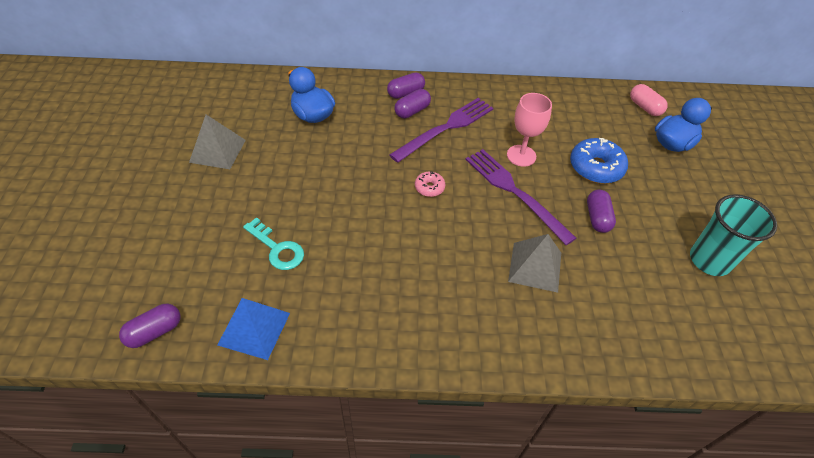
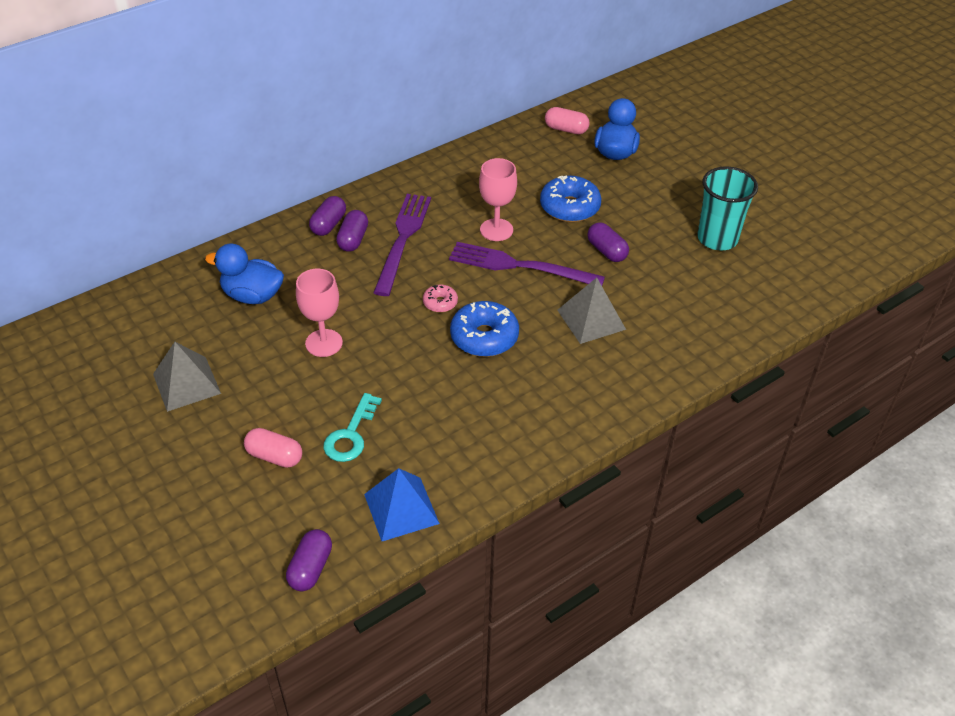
camera: 35 degrees left, 5 degrees down
turquoise key [243,217,304,270] -> turquoise key turned 105 degrees clockwise [323,393,382,462]
none -> pink capsule [244,428,302,468]
none -> pink goblet [296,269,343,357]
none -> blue donut [450,301,519,357]

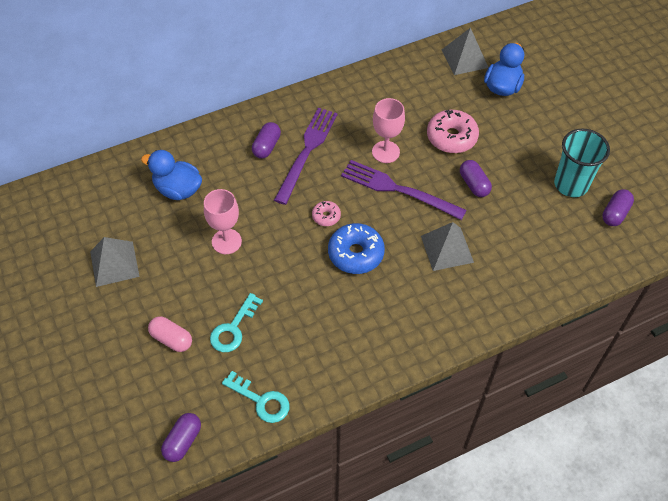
camera: 10 degrees right, 10 degrees up
purple capsule [309,196,346,236] -> purple capsule moved to [602,189,634,226]
blue pyramid [364,468,440,541] -> turquoise key [222,371,289,423]
blue donut [540,176,601,222] -> pink donut [427,110,479,153]
pink capsule [545,107,590,134] -> grey pyramid [442,28,489,75]

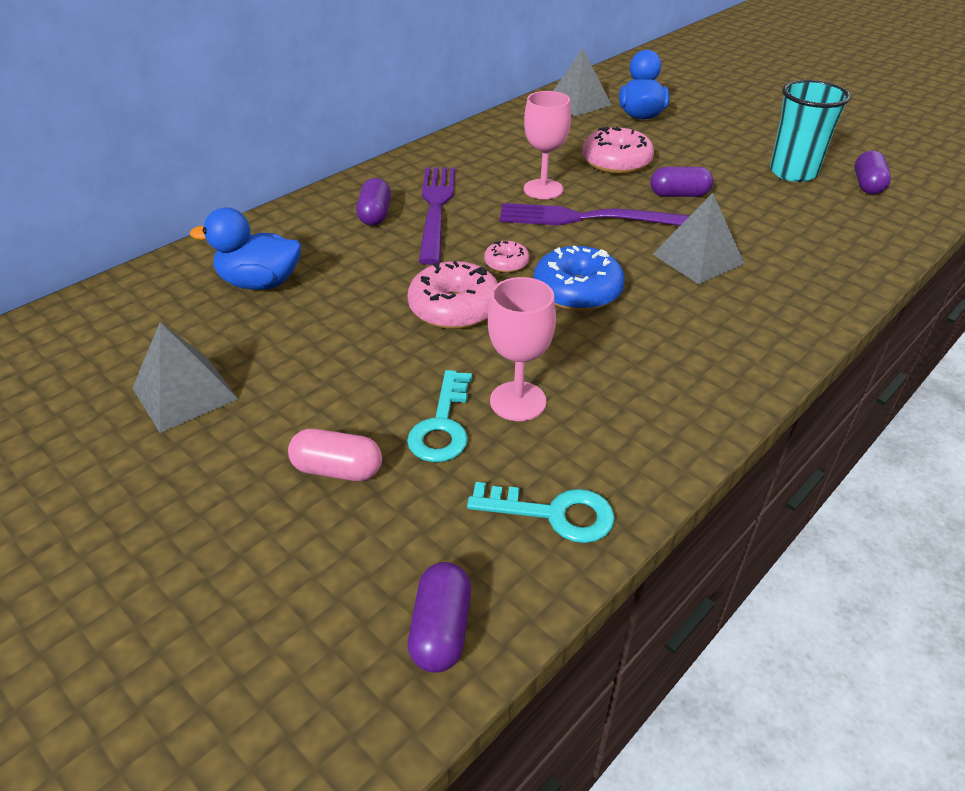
camera: 20 degrees left, 15 degrees down
pink goblet [204,189,242,254] -> pink goblet moved to [488,277,556,421]
purple capsule [460,160,492,197] -> purple capsule turned 45 degrees counterclockwise [650,167,713,197]
none -> pink donut [408,261,498,329]

